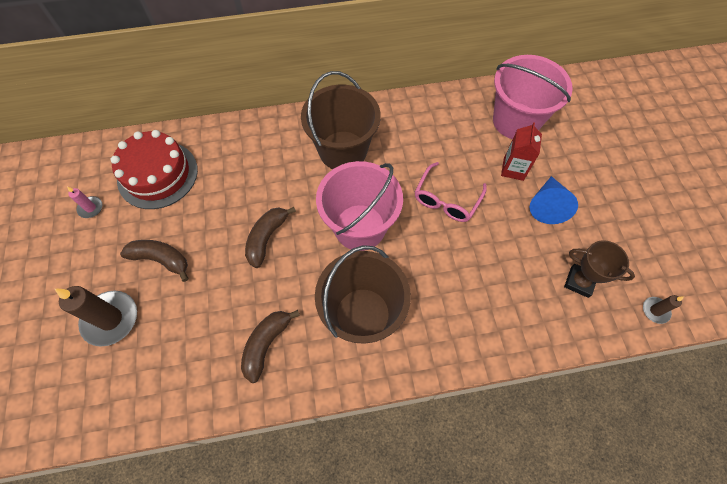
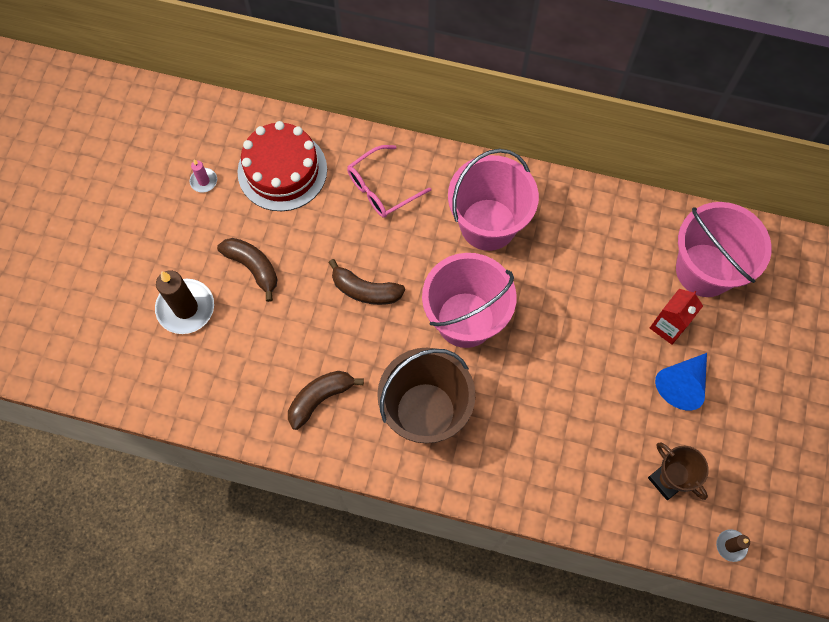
camera: 25 degrees right, 5 degrees up
brown banana [245,207,296,268] -> brown banana turned 120 degrees counterclockwise [328,259,405,305]
brown bucket [301,71,381,169] -> pink bucket [448,149,539,251]
pink glasses [415,162,487,222] -> pink glasses moved to [347,145,431,218]

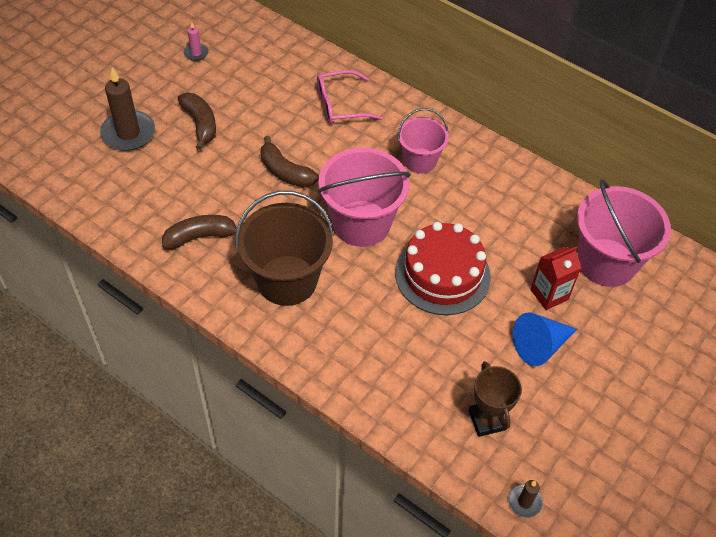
camera: 20 degrees right, 15 degrees down
red cake [237,121,327,211] -> red cake moved to [395,222,491,315]
pink bucket [448,149,539,251] -> pink bucket [398,108,449,174], size x0.60

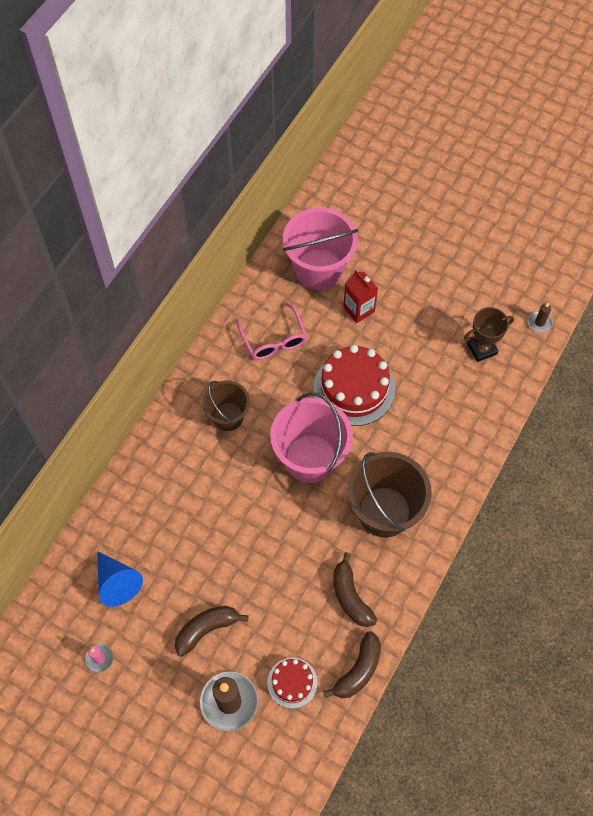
camera: 95 degrees left, 10 degrees up
brown banana [261,136,319,188] -> brown banana moved to [323,631,381,698]
pink glasses [317,70,383,124] -> pink glasses moved to [236,302,307,360]
pink bucket [398,108,449,174] -> brown bucket [202,380,250,431]
blue cone [513,313,577,366] -> blue cone moved to [97,551,143,607]
none -> red cake [267,658,317,709]

